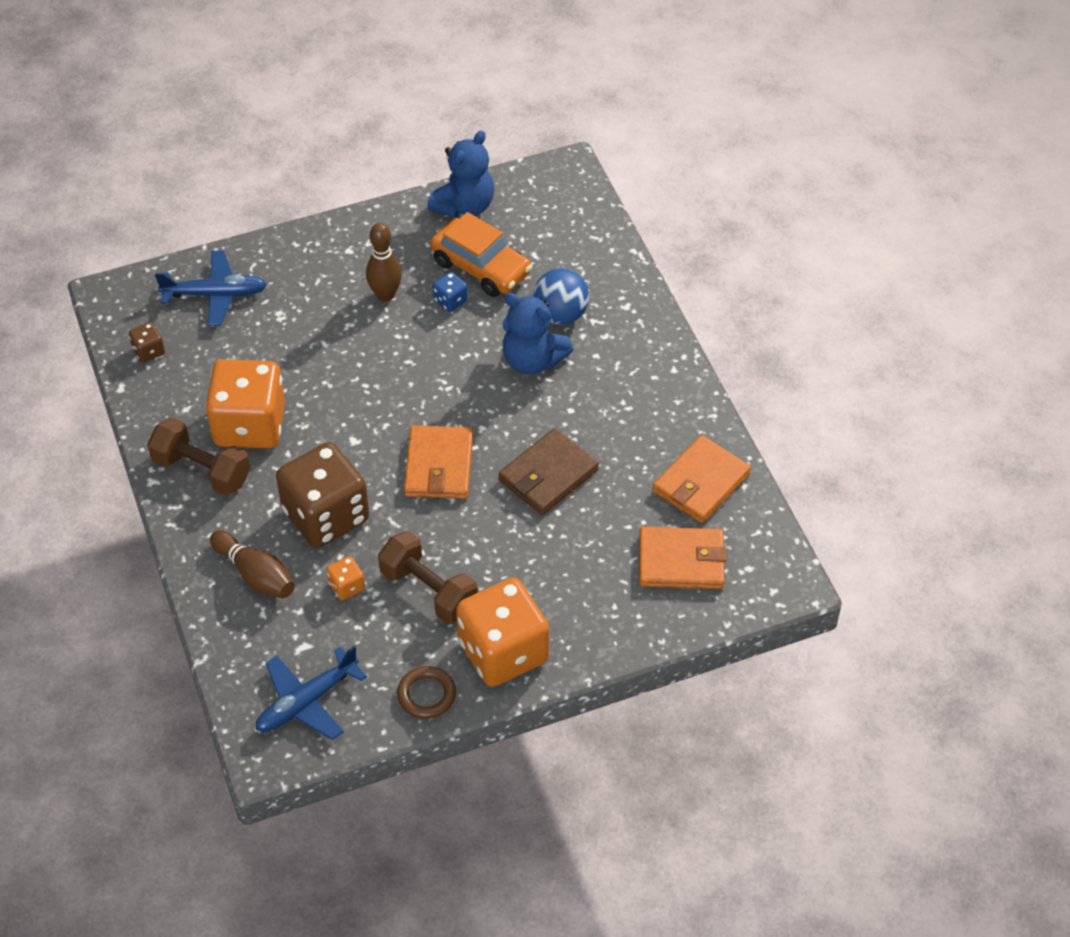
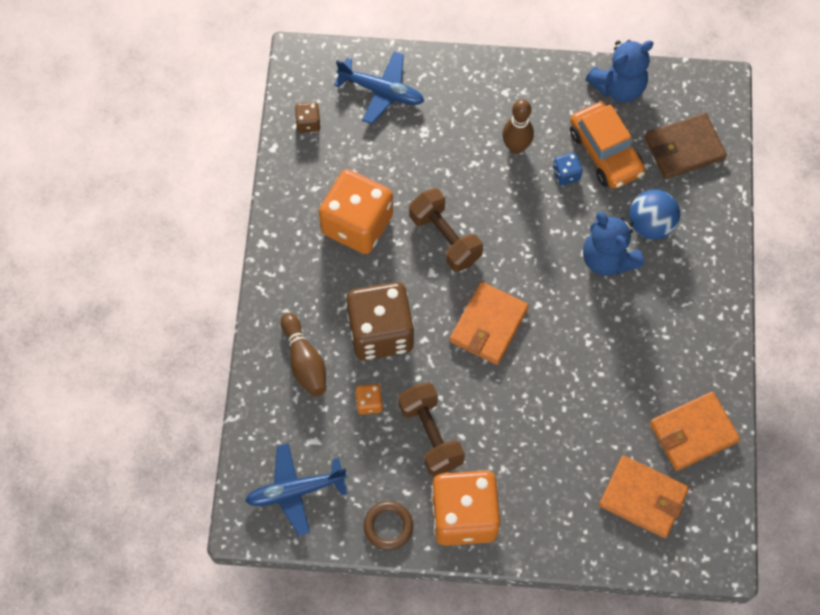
camera: 25 degrees right, 15 degrees up
brown dumbbell [147,418,251,496] -> brown dumbbell moved to [409,188,483,272]
brown wallet [498,428,599,515] -> brown wallet moved to [644,113,727,179]

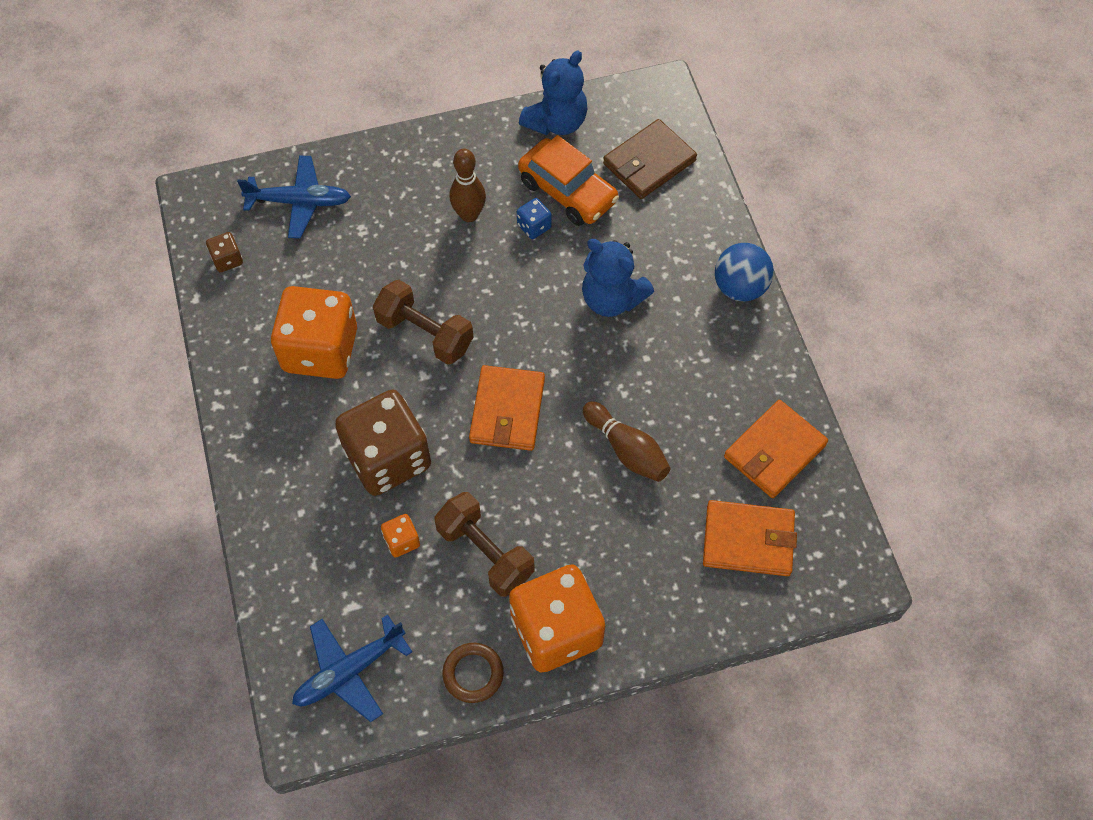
camera: 20 degrees left, 5 degrees down
brown bowling pin [281,313,326,397] -> brown bowling pin moved to [583,401,671,482]
blue ball [629,189,680,240] -> blue ball moved to [715,243,774,301]

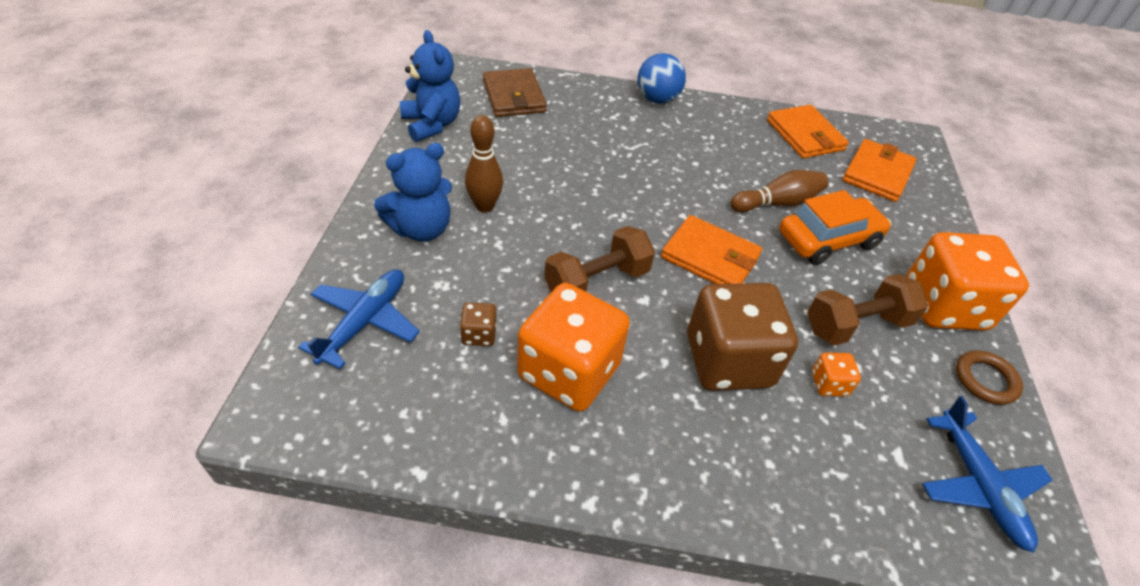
camera: 70 degrees left, 15 degrees down
brown dice [206,232,243,272] -> brown dice moved to [460,302,496,346]
blue dice [517,198,552,239] -> none
orange car [518,135,619,226] -> orange car moved to [779,190,891,265]
blue teddy bear [582,239,654,317] -> blue teddy bear moved to [374,143,452,242]

